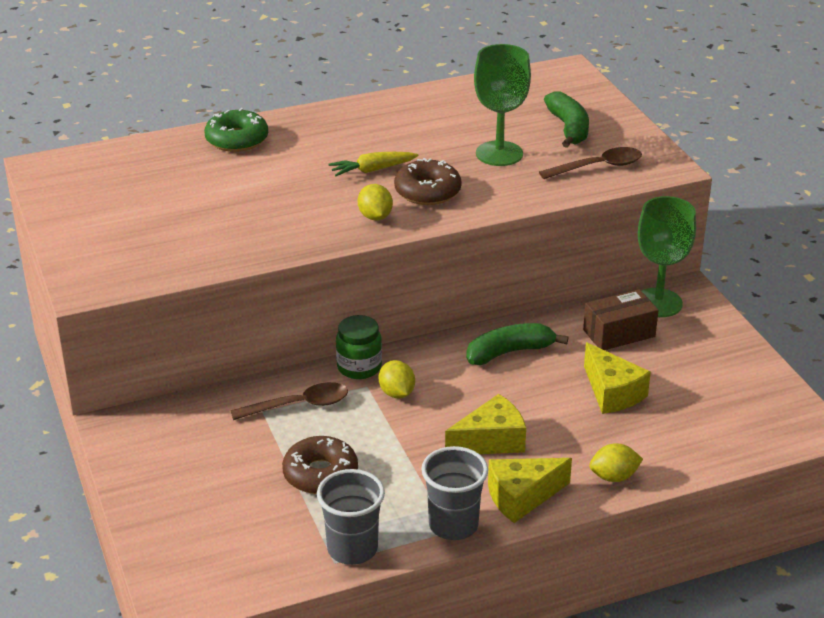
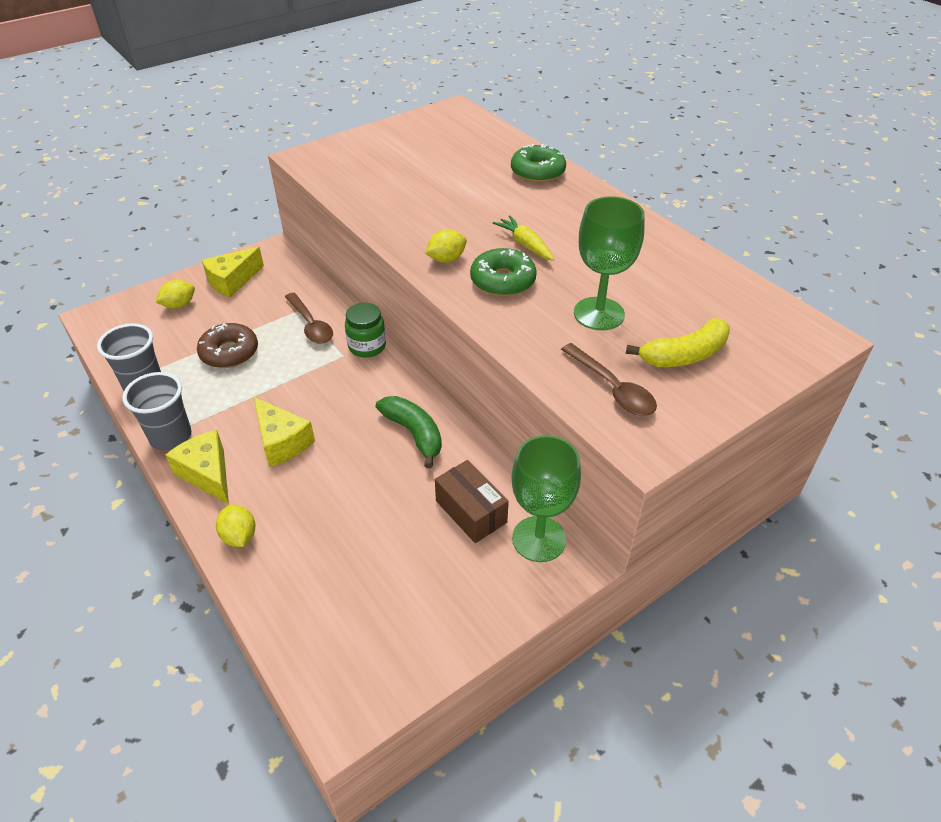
camera: 75 degrees right, 10 degrees up
yellow lemon [379,360,415,398] -> yellow lemon moved to [156,280,195,309]
brown donut [394,158,461,205] -> green donut [470,248,537,296]
green banana [544,91,589,148] -> yellow banana [626,318,730,367]
yellow cheese [584,342,651,414] -> yellow cheese moved to [202,247,264,297]

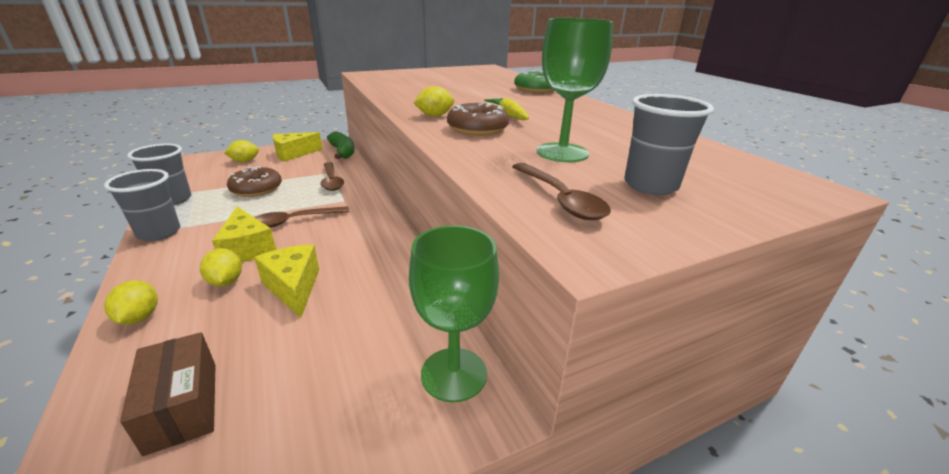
camera: 10 degrees right, 15 degrees down
yellow cheese [166,430,229,504] -> yellow cheese moved to [254,244,319,318]
green jar [345,303,386,358] -> none
green banana [376,396,442,468] -> green banana moved to [327,131,354,159]
brown box [435,460,509,543] -> brown box moved to [120,332,216,456]
green donut [470,248,537,296] -> brown donut [447,103,509,136]
yellow banana [626,318,730,367] -> grey cup [624,94,714,195]
none -> yellow lemon [200,248,242,287]
none -> brown spoon [254,206,349,228]

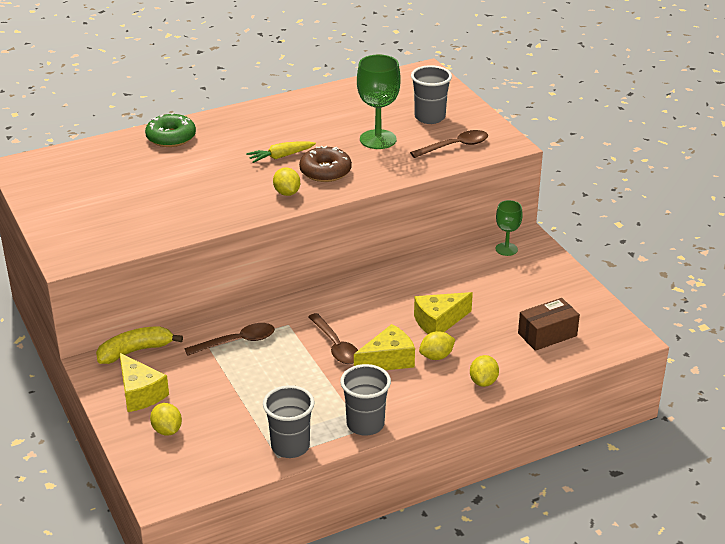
camera: 90 degrees left, 5 degrees up
yellow lemon [104,280,158,325] -> yellow lemon turned 60 degrees counterclockwise [470,355,499,387]
brown donut [227,166,282,197] -> none
green banana [327,131,354,159] -> yellow banana [96,326,183,364]
green goblet [409,225,499,402] -> green goblet [496,200,523,256], size x0.60

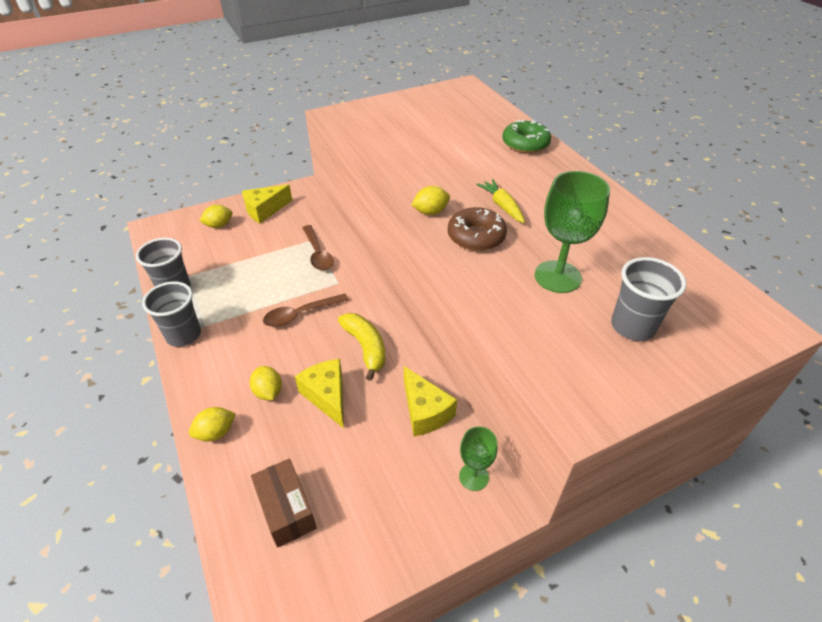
camera: 90 degrees right, 10 degrees up
yellow banana [96,326,183,364] -> yellow banana moved to [338,313,385,381]
yellow cheese [354,324,415,370] -> yellow cheese moved to [404,366,457,436]
brown spoon [410,130,488,158] -> none
yellow lemon [470,355,499,387] -> yellow lemon turned 45 degrees counterclockwise [189,407,236,441]

